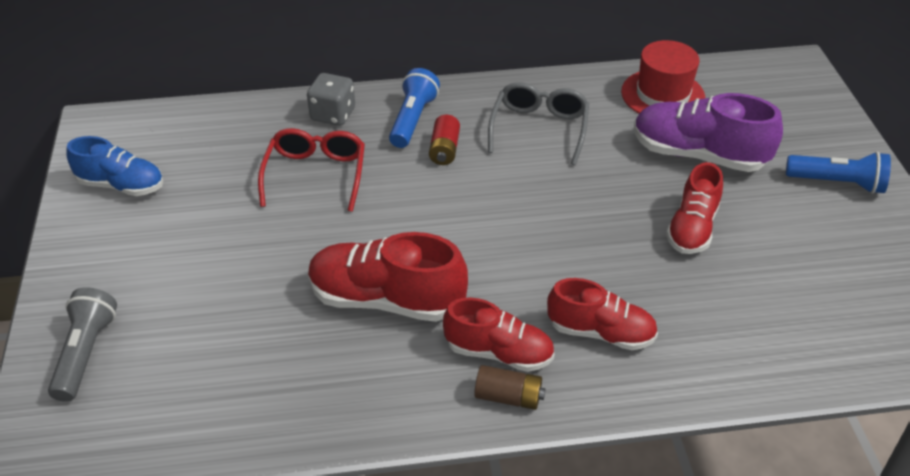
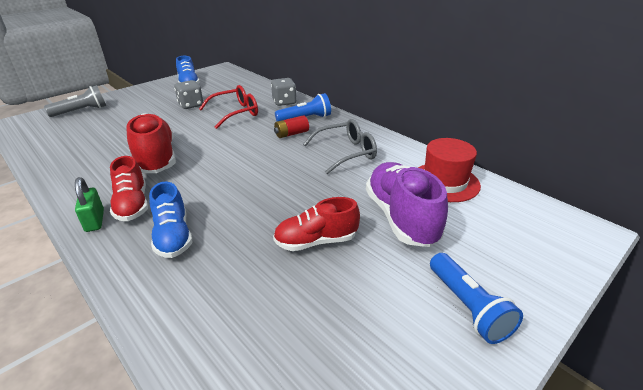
camera: 55 degrees right, 10 degrees down
brown battery [474,365,546,410] -> green padlock [75,177,104,232]
red shoe [547,278,658,350] -> blue shoe [149,182,193,258]
none -> grey dice [174,80,203,109]

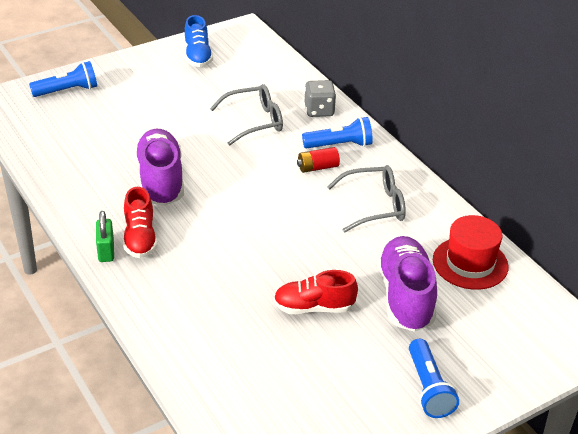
camera: 10 degrees right, 5 degrees up
grey flashlight [44,85,106,117] -> blue flashlight [29,61,97,97]
red shoe [126,113,176,173] -> purple shoe [134,129,184,206]
blue shoe [149,182,193,258] -> none
grey dice [174,80,203,109] -> none
red glasses [199,85,258,129] -> grey glasses [210,84,283,146]

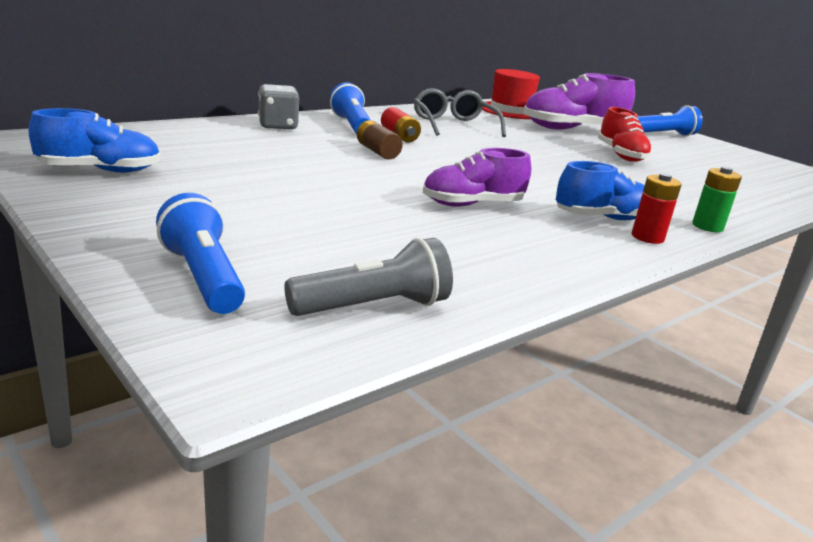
camera: 100 degrees left, 15 degrees down
green padlock [96,211,114,262] -> red battery [632,173,682,244]
red shoe [123,187,157,258] -> blue shoe [556,161,645,220]
purple shoe [134,129,184,206] -> purple shoe [423,148,531,207], size x0.66
grey glasses [210,84,283,146] -> none
none -> grey flashlight [284,238,453,316]
none -> brown battery [357,120,403,159]
none -> green battery [692,166,742,232]

